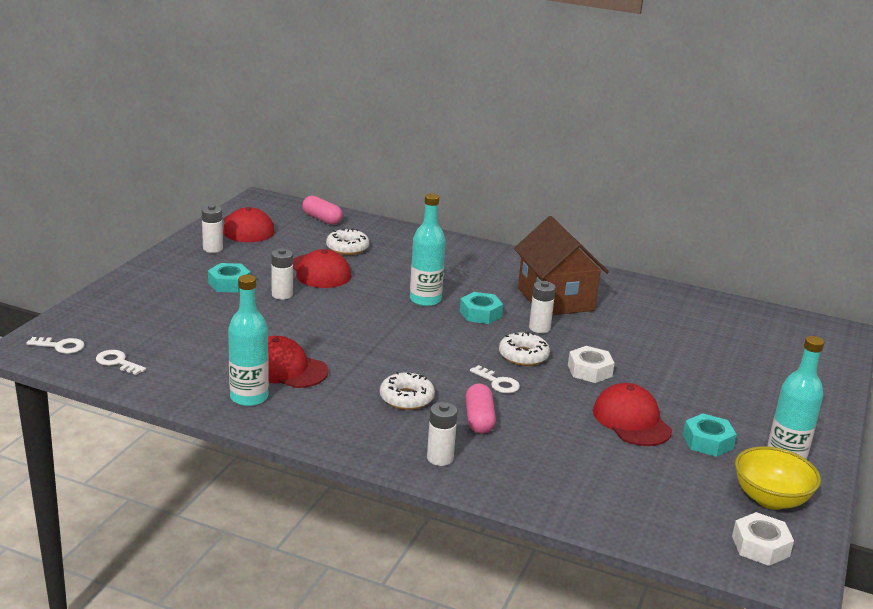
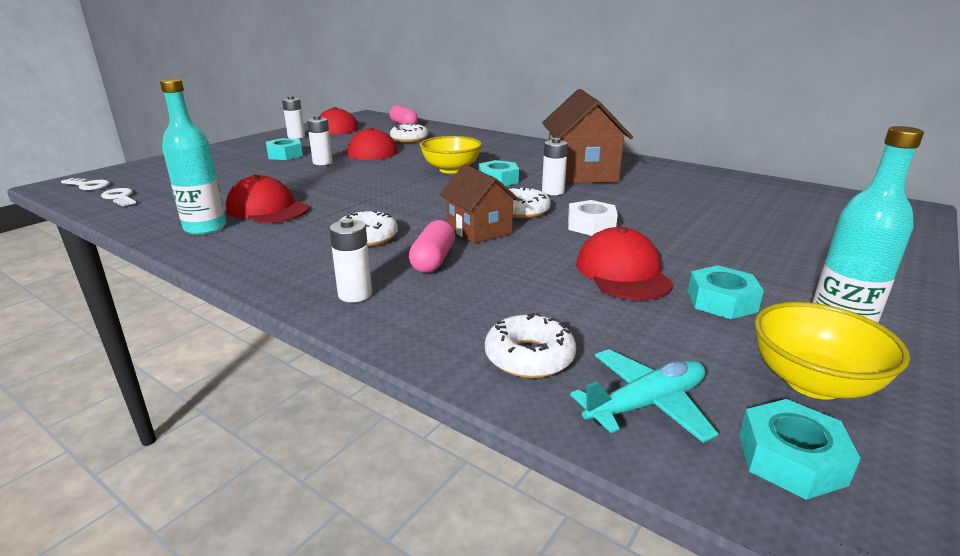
camera: 15 degrees right, 0 degrees up
turquoise bottle [410,193,446,306] -> yellow bowl [420,136,482,174]
white key [470,365,520,393] -> brown house [440,164,520,244]
white nut [732,512,794,566] -> turquoise nut [739,399,861,500]
none -> white donut [485,313,576,378]
none -> turquoise plane [570,349,718,443]

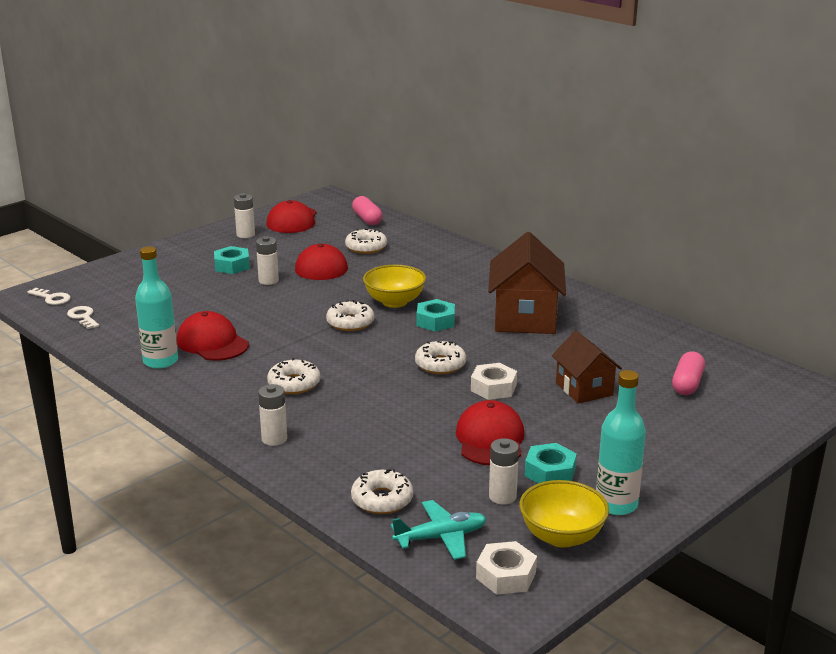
camera: 10 degrees right, 0 degrees up
pink capsule [409,220,455,273] -> pink capsule moved to [672,351,705,395]
brown house [440,164,520,244] -> brown house moved to [552,331,622,403]
white battery [542,138,568,195] -> white battery moved to [489,438,519,505]
turquoise nut [739,399,861,500] -> white nut [476,541,537,595]
none -> white donut [326,300,374,331]

